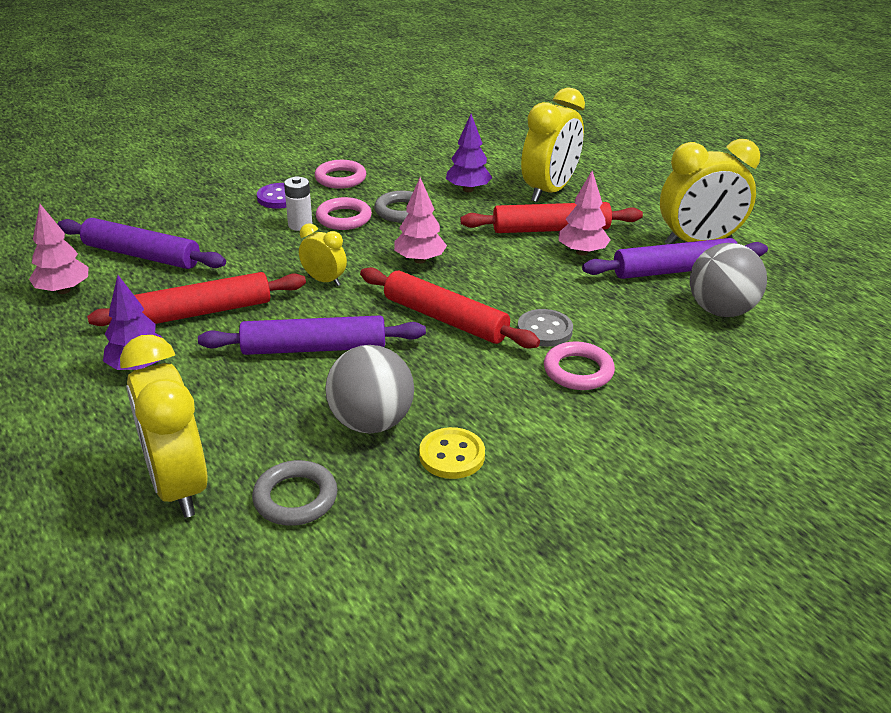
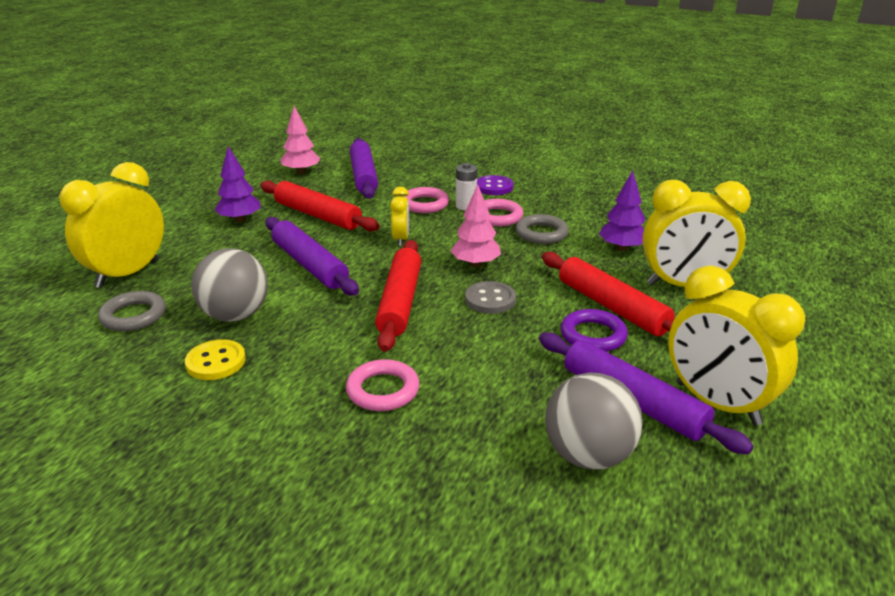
camera: 60 degrees right, 5 degrees down
pink ring [315,160,366,189] -> pink ring moved to [401,187,449,213]
grey button [517,309,573,347] -> grey button moved to [465,281,516,314]
pink tree [559,171,610,256] -> purple ring [561,309,628,352]

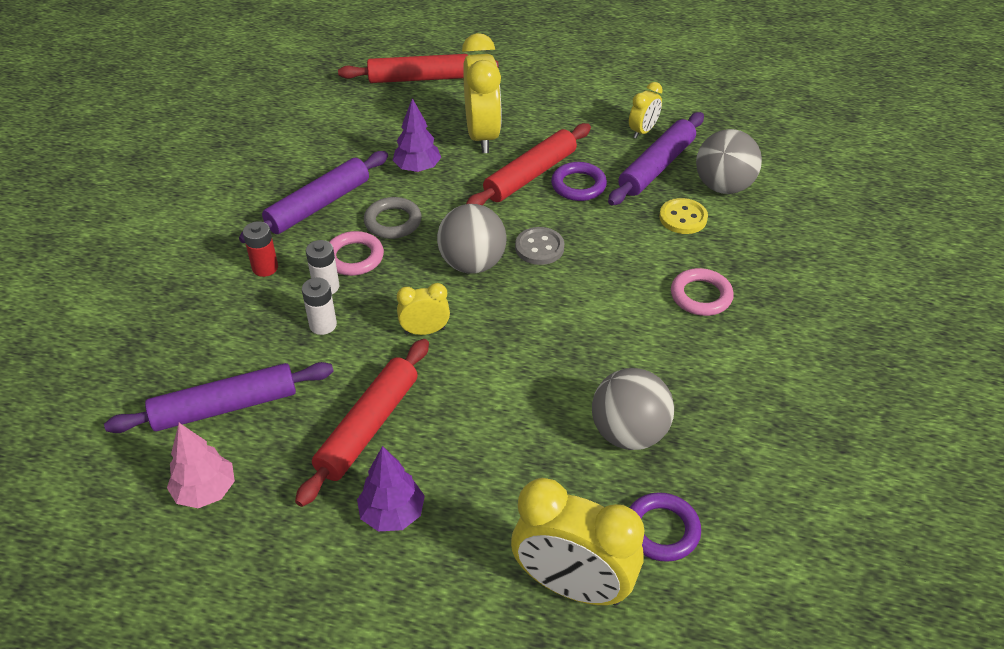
camera: 100 degrees left, 15 degrees up
grey ring [98,291,166,332] -> purple ring [629,492,701,562]
yellow button [185,339,246,380] -> yellow button moved to [659,198,708,234]
purple rolling pin [266,217,359,295] -> purple rolling pin moved to [239,151,388,243]
red rolling pin [375,240,421,352] -> red rolling pin moved to [338,54,499,83]
pink ring [401,187,449,213] -> white battery [302,277,337,335]
pink tree [451,184,501,267] -> grey ball [437,204,506,274]
purple button [477,175,514,195] -> red battery [243,221,278,277]
yellow clock [668,265,805,426] -> yellow clock [629,82,663,138], size x0.51

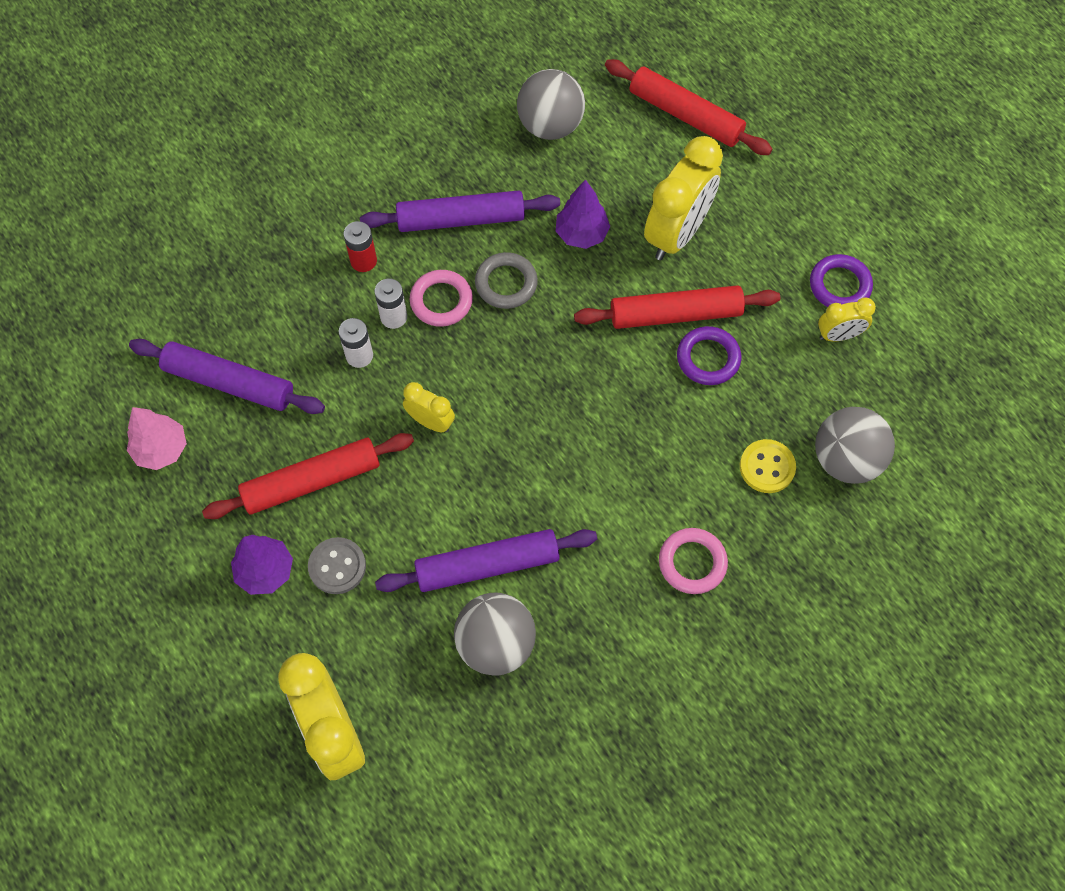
camera: 40 degrees right, 20 degrees up
grey ball [437,204,506,274] -> grey ball moved to [517,69,585,140]
grey button [515,227,564,265] -> grey button moved to [308,537,366,594]
purple rolling pin [608,112,704,206] -> purple rolling pin moved to [375,529,597,592]
purple ring [629,492,701,562] -> purple ring moved to [810,254,873,307]

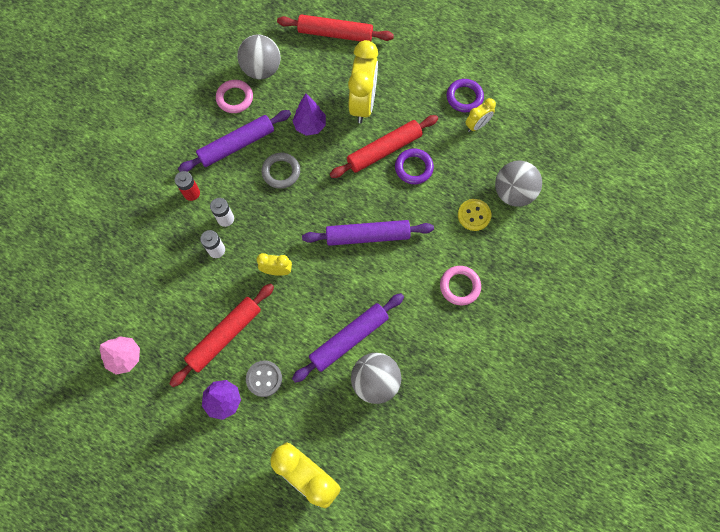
camera: 25 degrees left, 5 degrees up
purple rolling pin [129,339,325,414] -> purple rolling pin moved to [302,220,434,246]
pink ring [410,270,473,327] -> pink ring moved to [216,80,253,113]

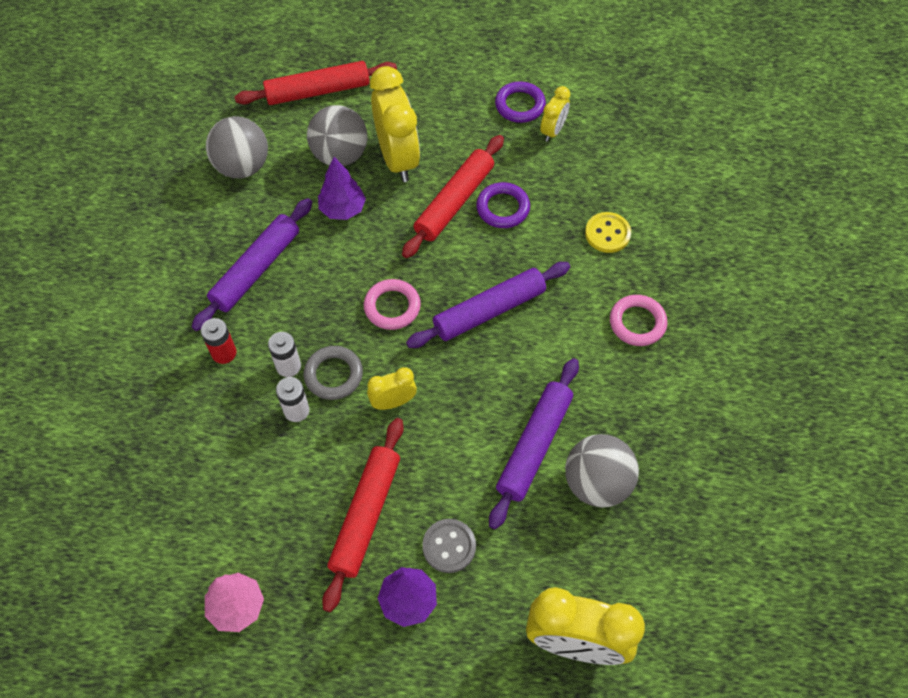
camera: 25 degrees left, 10 degrees down
pink ring [216,80,253,113] -> pink ring moved to [364,279,421,330]
grey ring [261,153,300,189] -> grey ring moved to [304,346,363,400]
grey ball [495,160,542,207] -> grey ball moved to [307,105,367,166]

